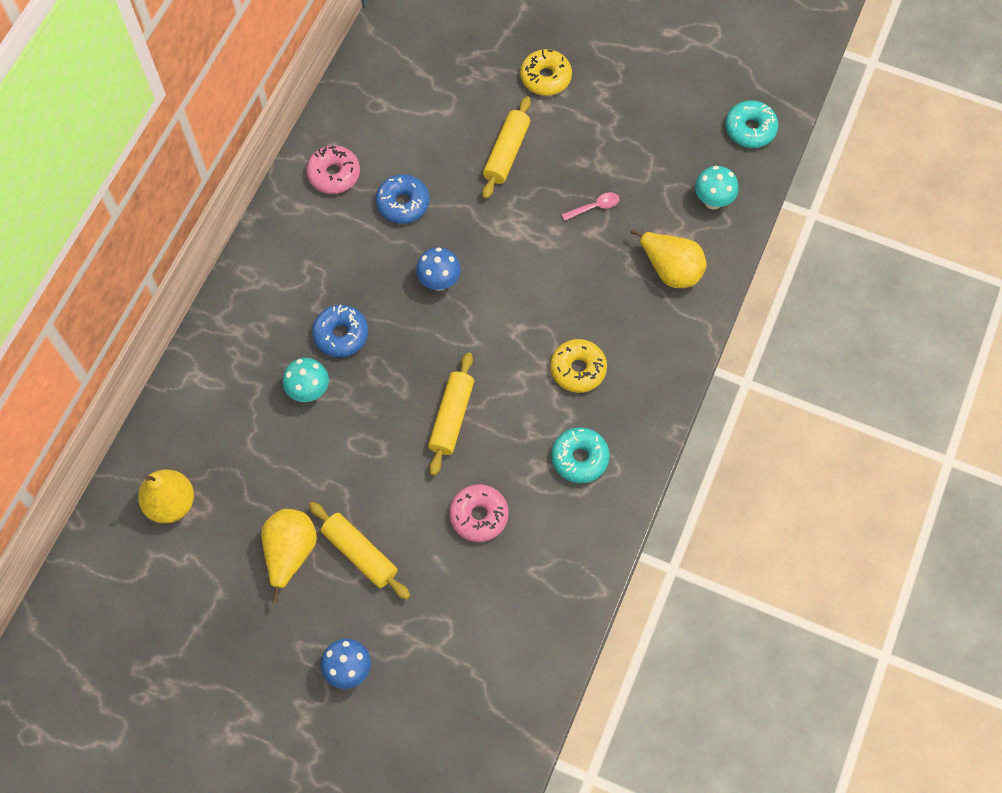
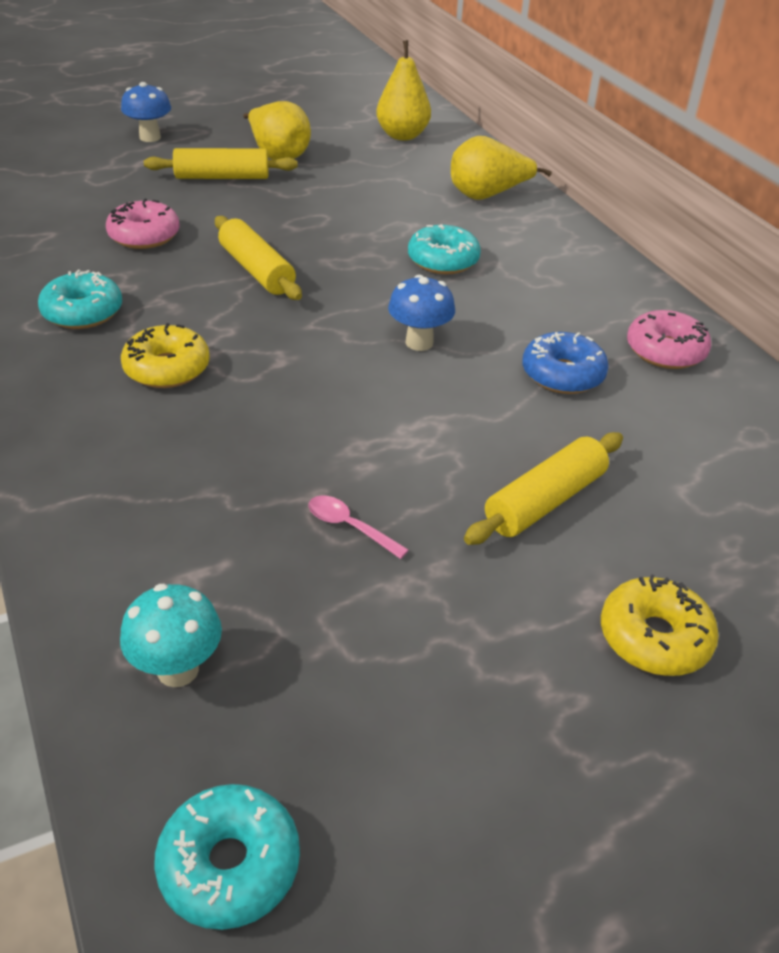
camera: 130 degrees right, 25 degrees down
turquoise mushroom [282,358,329,402] -> none
blue donut [312,305,368,357] -> turquoise donut [408,224,481,274]
yellow rolling pin [482,96,531,199] -> yellow rolling pin turned 75 degrees clockwise [464,432,623,545]
pink spoon [562,192,620,221] -> pink spoon turned 105 degrees clockwise [308,496,409,559]
yellow pear [630,229,707,288] -> yellow pear moved to [451,136,552,200]

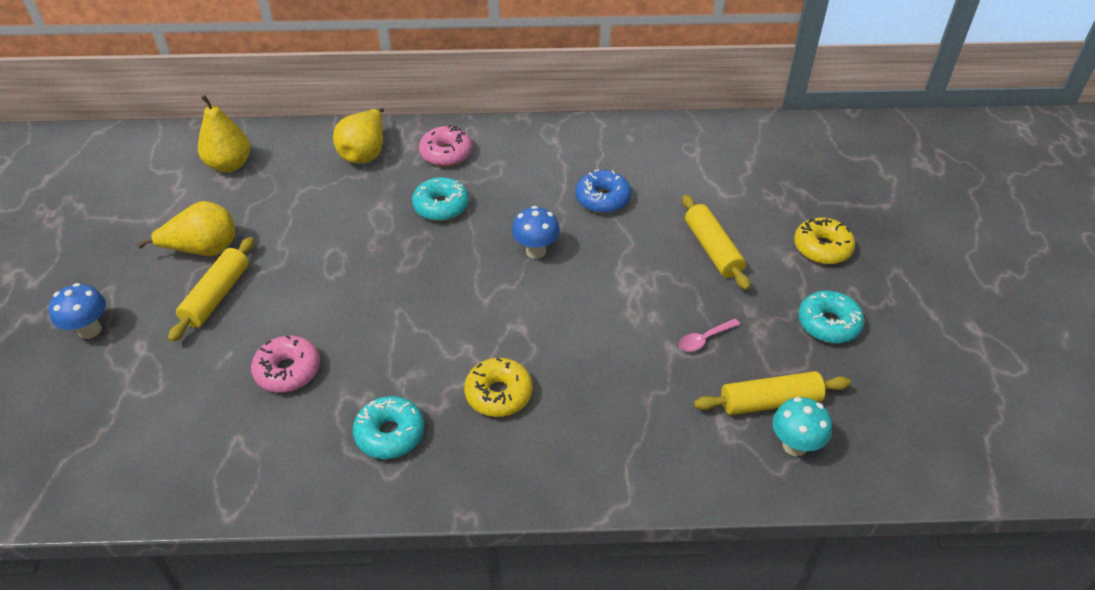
camera: 65 degrees left, 5 degrees up
turquoise donut [154,784,300,930] -> turquoise donut moved to [798,291,864,344]
yellow rolling pin [215,216,302,300] -> yellow rolling pin moved to [694,371,851,415]
pink donut [627,310,711,369] -> pink donut moved to [419,125,472,166]

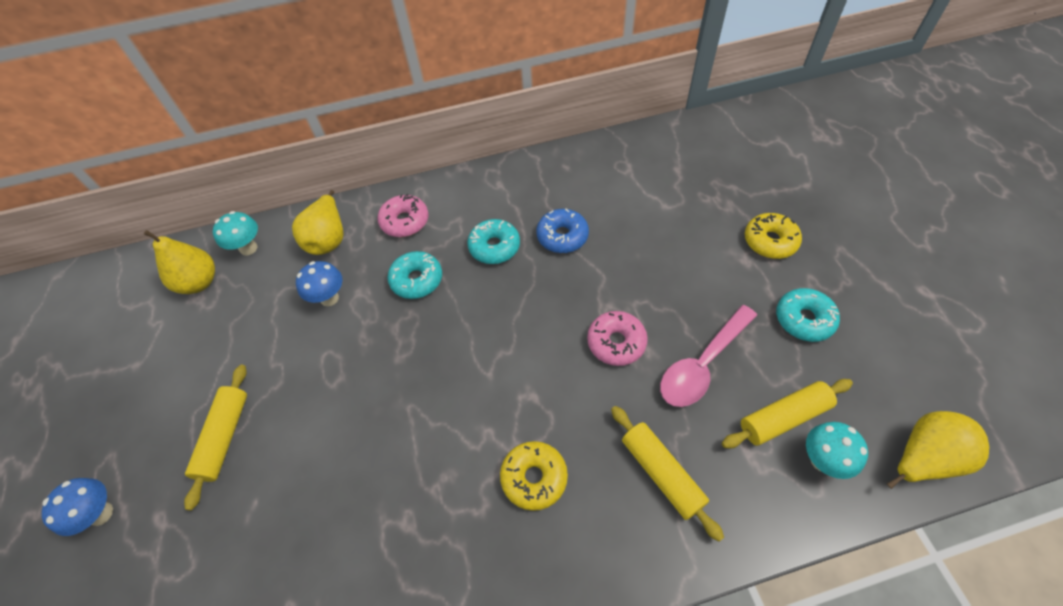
camera: 10 degrees left, 10 degrees up
yellow pear [138,201,235,256] -> yellow pear moved to [887,411,989,489]
pink donut [251,335,320,393] -> pink donut moved to [587,311,648,366]
turquoise donut [353,396,424,459] -> turquoise donut moved to [467,219,520,264]
blue mushroom [512,206,560,259] -> blue mushroom moved to [296,261,342,306]
pink spoon [679,319,740,352] -> pink spoon [660,305,757,407], size x2.11
yellow rolling pin [682,195,750,290] -> yellow rolling pin moved to [611,406,724,542]
none -> turquoise mushroom [213,211,258,256]

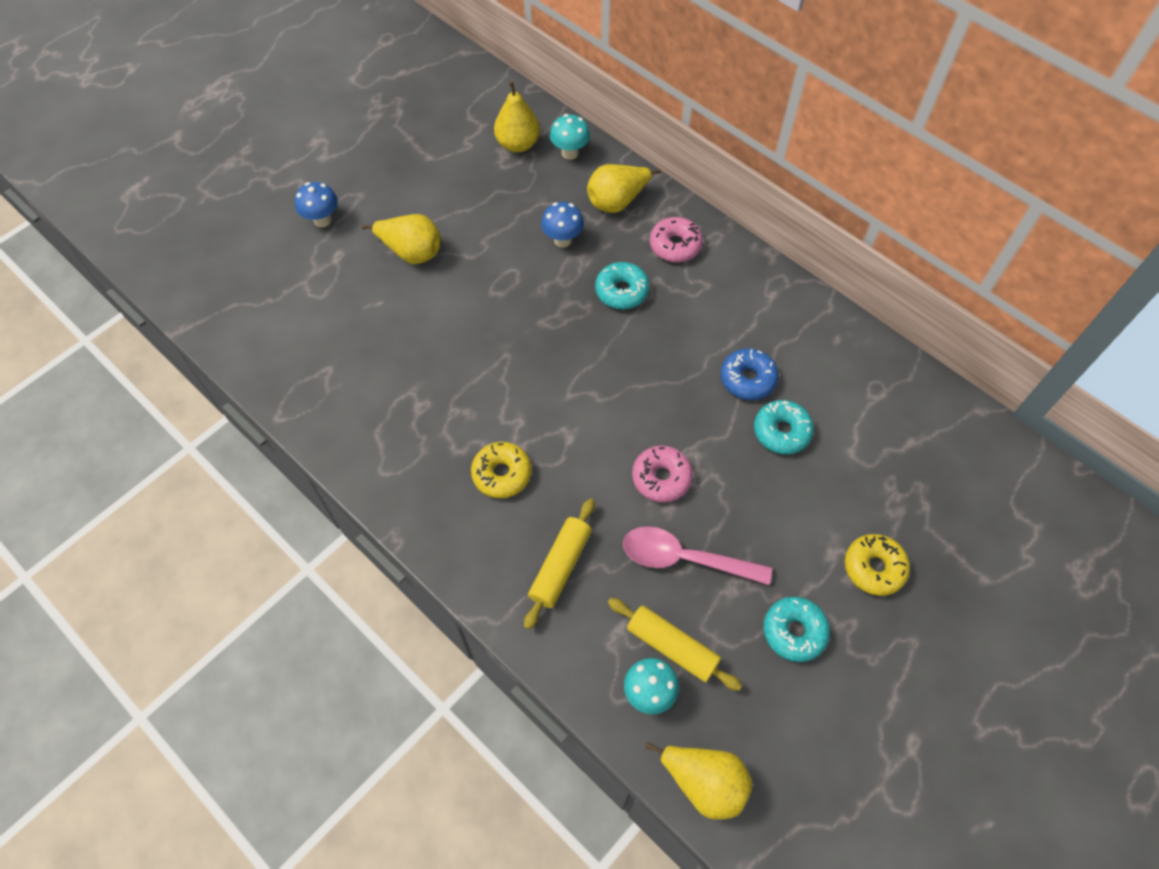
camera: 55 degrees right, 5 degrees up
yellow rolling pin [184,365,247,511] -> yellow pear [362,214,441,264]
turquoise donut [467,219,520,264] -> turquoise donut moved to [754,400,814,454]

